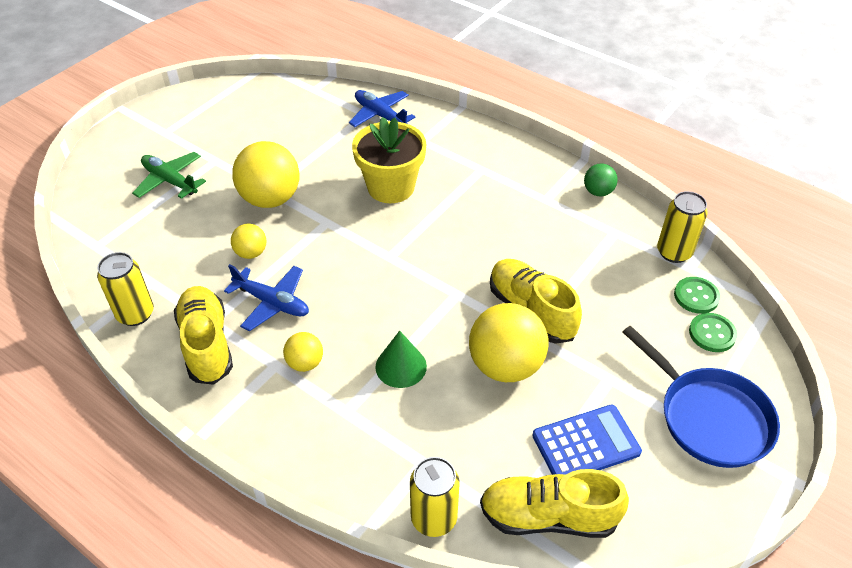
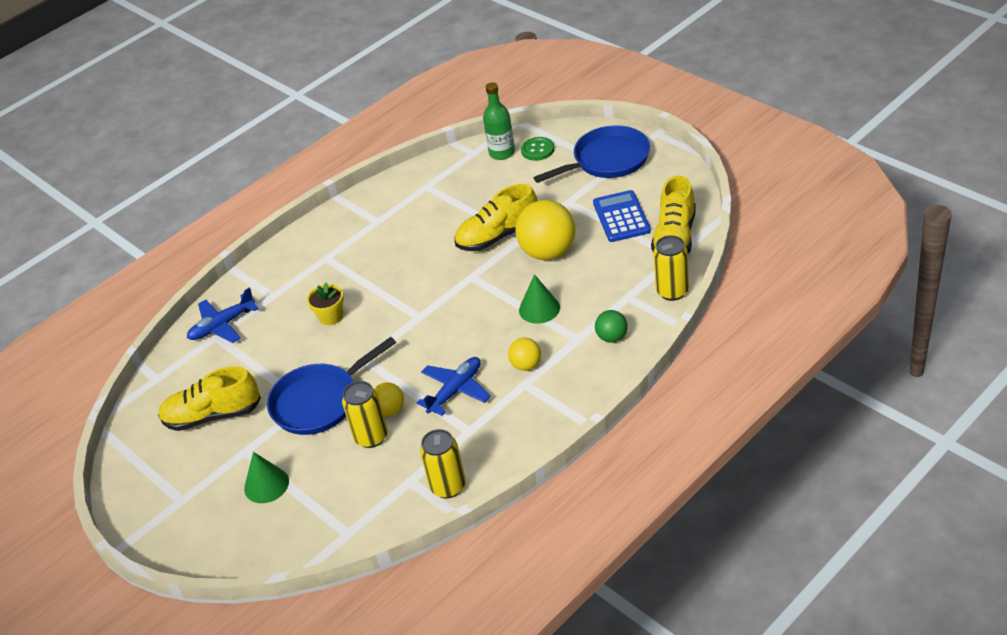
camera: 75 degrees left, 5 degrees down
green plane [132,152,206,199] -> green cone [244,452,289,503]
yellow shoe [174,286,233,385] -> yellow shoe moved to [158,366,261,431]
yellow ball [232,141,300,208] -> blue pan [267,337,396,435]
yellow flower pot [352,117,427,203] -> yellow flower pot [307,283,344,325], size x0.54
green ball [584,163,618,196] -> green ball moved to [595,310,628,343]
yellow can [657,191,708,263] -> yellow can moved to [342,381,388,448]
green button [674,277,720,314] -> green bottle [483,82,515,160]

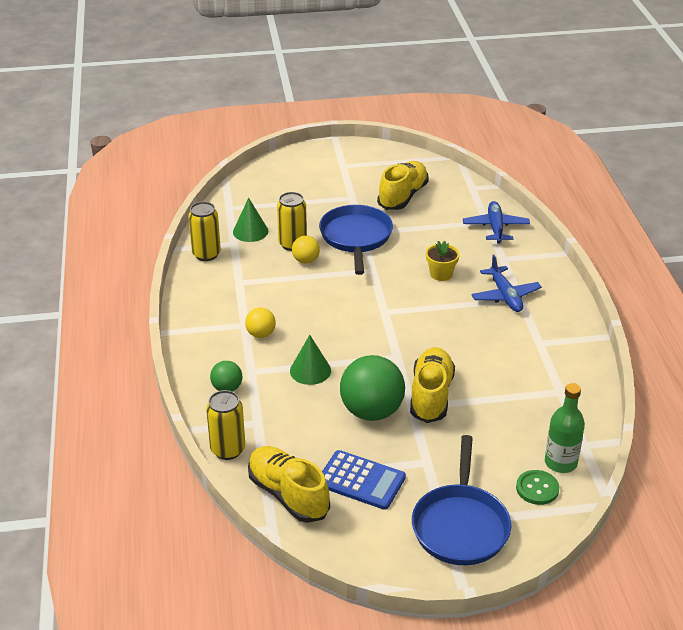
camera: 120 degrees right, 5 degrees down
green cone [244,452,289,503] -> green cone moved to [233,198,268,242]
blue plane [417,357,491,416] -> blue plane moved to [471,255,542,312]
yellow ball [516,200,576,260] -> green ball [340,355,405,421]

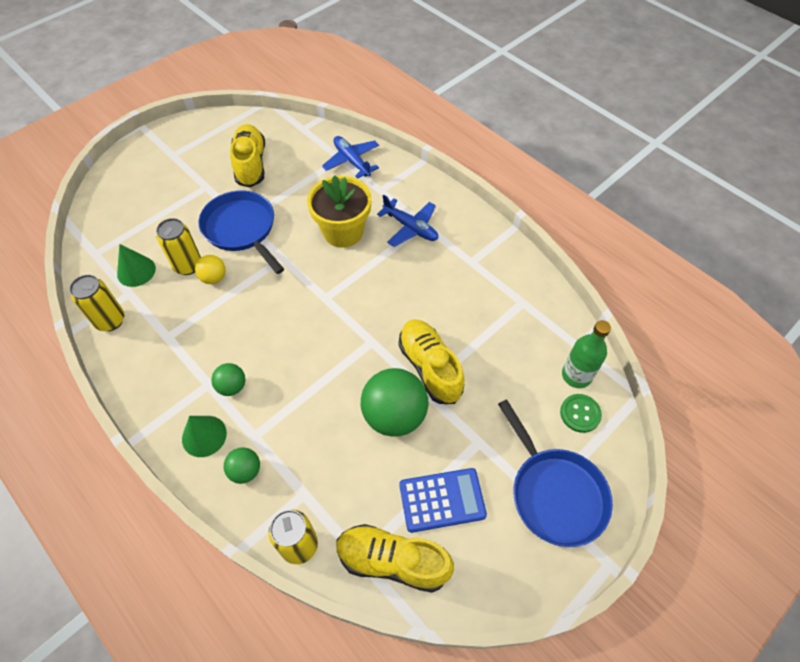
camera: 35 degrees left, 20 degrees up
yellow ball [245,308,276,338] -> green ball [211,363,245,396]
green cone [290,335,331,385] -> green cone moved to [182,416,227,457]
yellow flower pot [426,241,460,281] -> yellow flower pot [307,175,372,248], size x1.87

